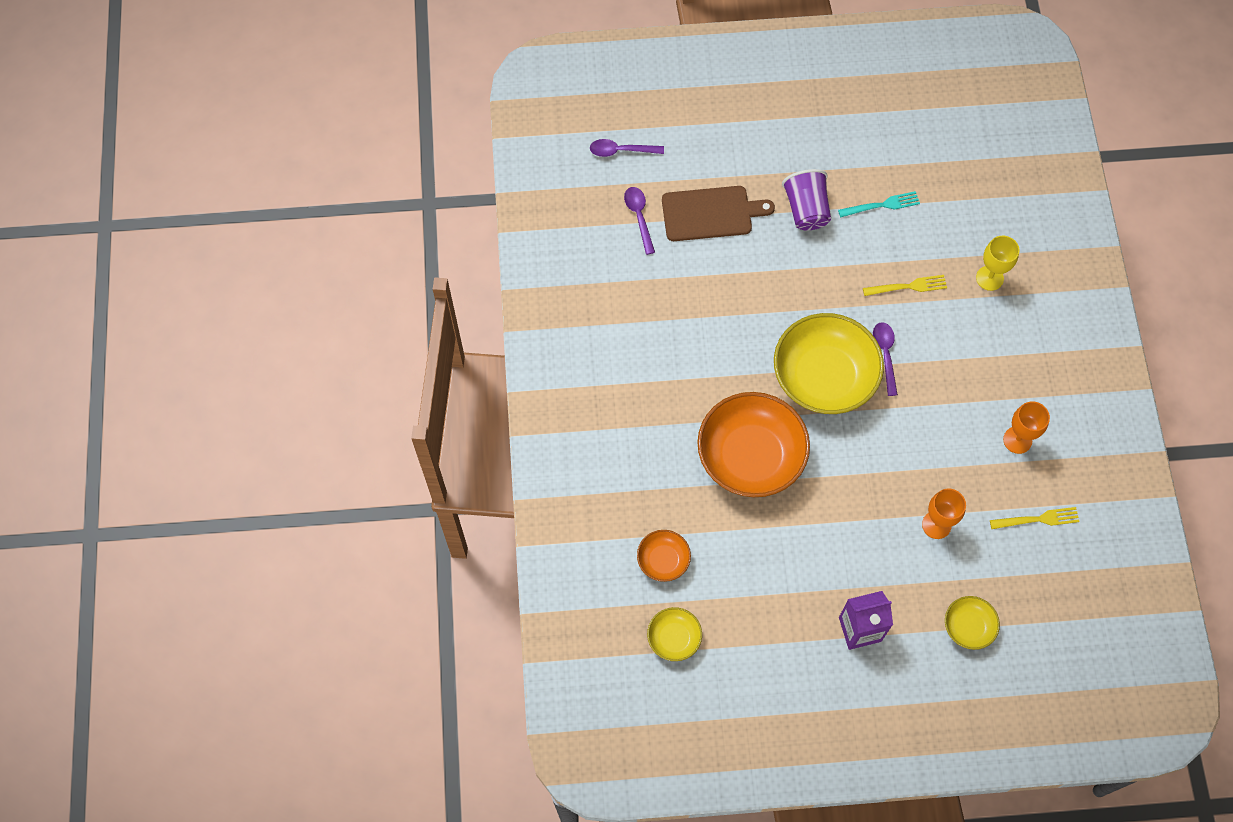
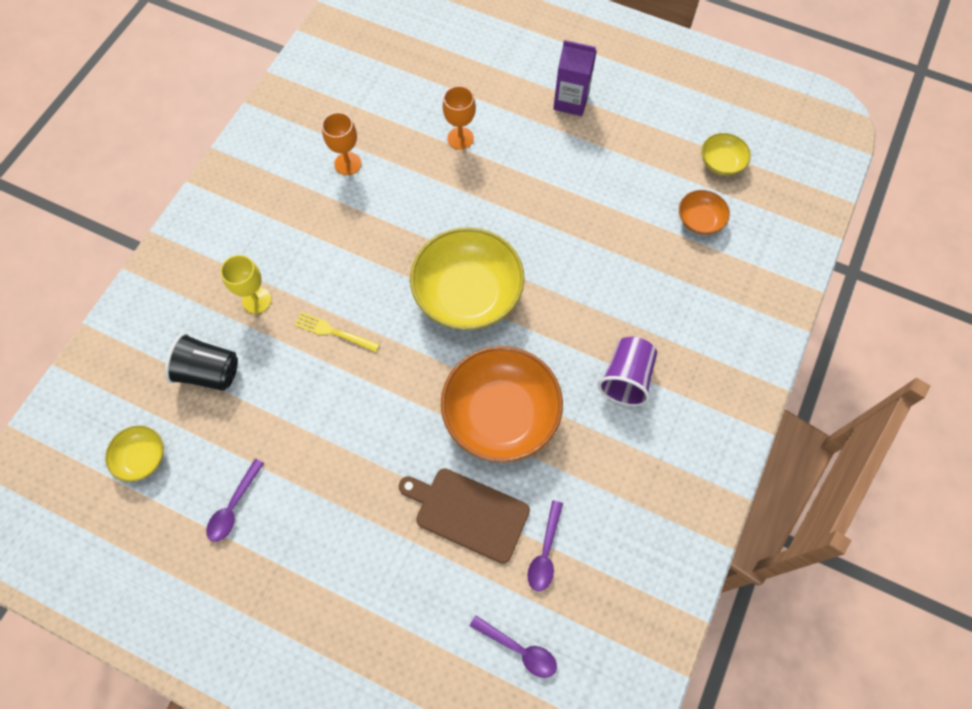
camera: 150 degrees left, 0 degrees up
orange bowl [697,392,810,497] -> orange bowl moved to [441,346,563,463]
purple cup [782,169,831,230] -> purple cup moved to [598,337,657,406]
turquoise fork [838,191,920,218] -> none
purple spoon [873,322,898,396] -> purple spoon moved to [206,459,264,542]
yellow bowl [945,596,1000,650] -> yellow bowl moved to [105,425,164,482]
yellow fork [990,507,1080,529] -> none
none -> black cup [165,333,238,391]

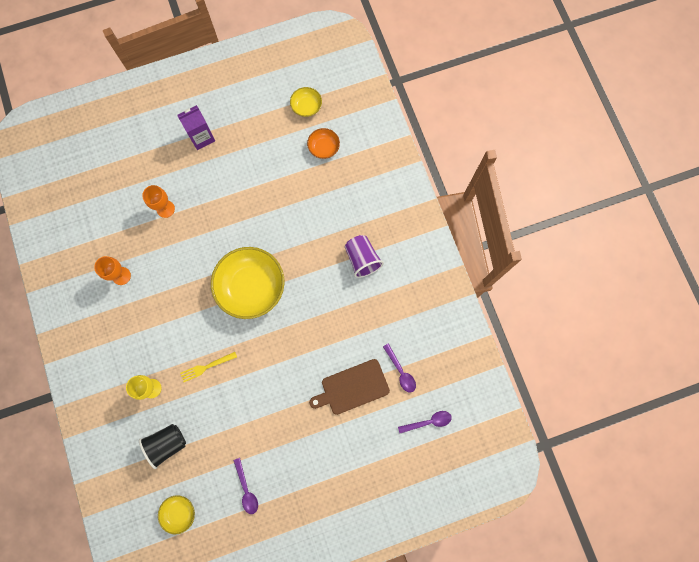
camera: 45 degrees left, 10 degrees up
orange bowl [441,346,563,463] -> none

